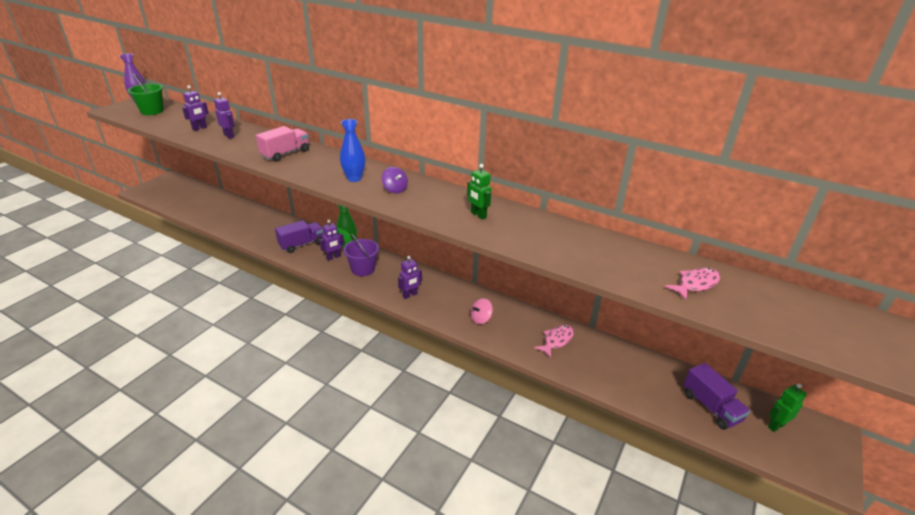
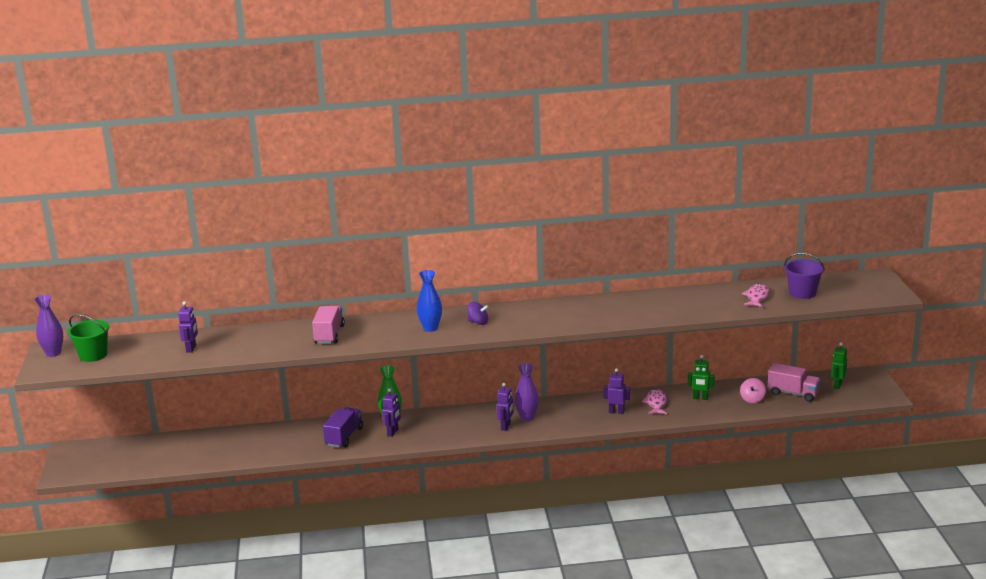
camera: 35 degrees left, 10 degrees down
purple robot [214,92,235,139] -> purple robot moved to [603,368,630,414]
purple bucket [343,233,379,276] -> purple bucket moved to [784,253,825,299]
green robot [467,164,492,219] -> green robot moved to [688,355,715,400]
pink spinning top [470,298,493,324] -> pink spinning top moved to [740,378,766,403]
purple truck [683,363,750,430] -> pink truck [768,363,821,402]
none -> purple vase [515,363,539,421]

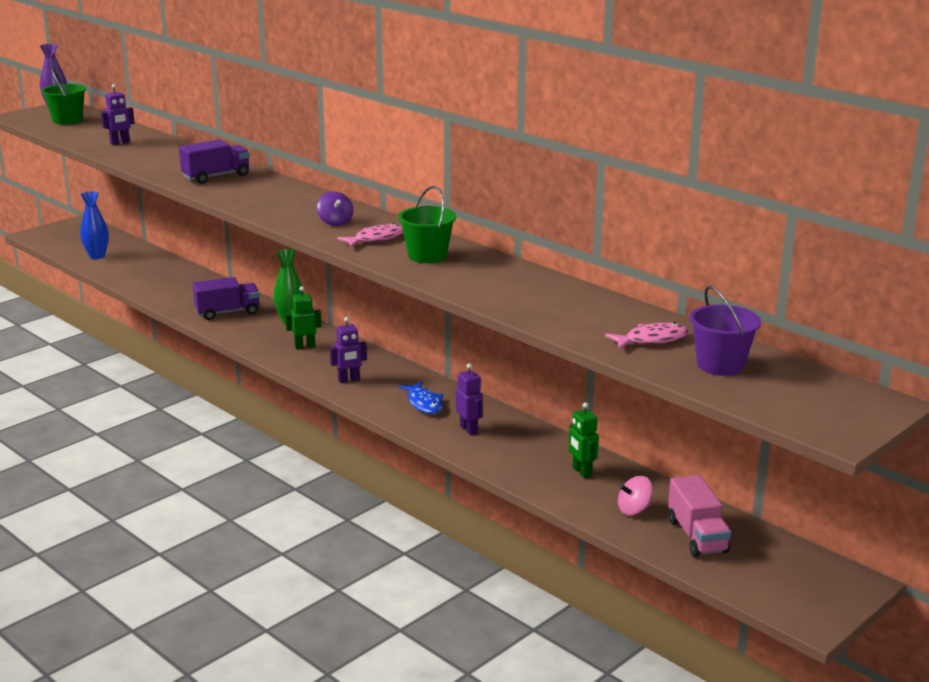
camera: 50 degrees right, 0 degrees up
pink truck [312,306,345,344] -> purple truck [179,139,250,184]
purple robot [382,388,401,436] -> none
blue vase [417,270,442,332] -> blue vase moved to [80,191,109,259]
purple vase [515,363,539,421] -> none
pink fish [642,389,667,414] -> pink fish moved to [337,223,403,247]
green robot [831,342,847,389] -> green robot moved to [285,286,322,349]
none -> green bucket [398,186,456,263]
none -> blue fish [398,381,443,414]

